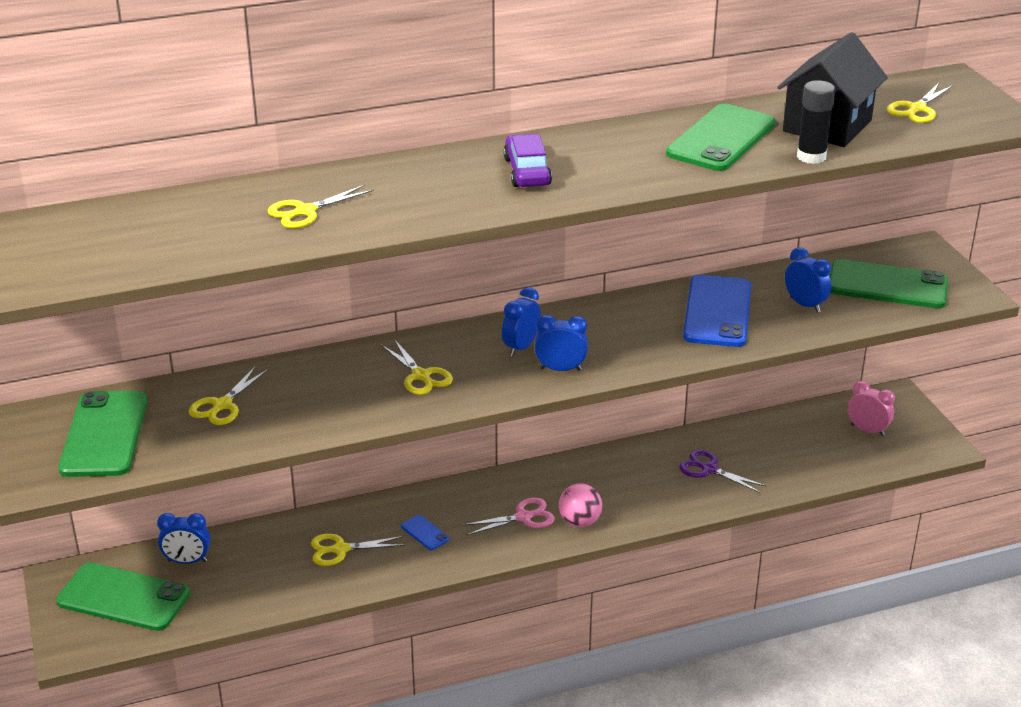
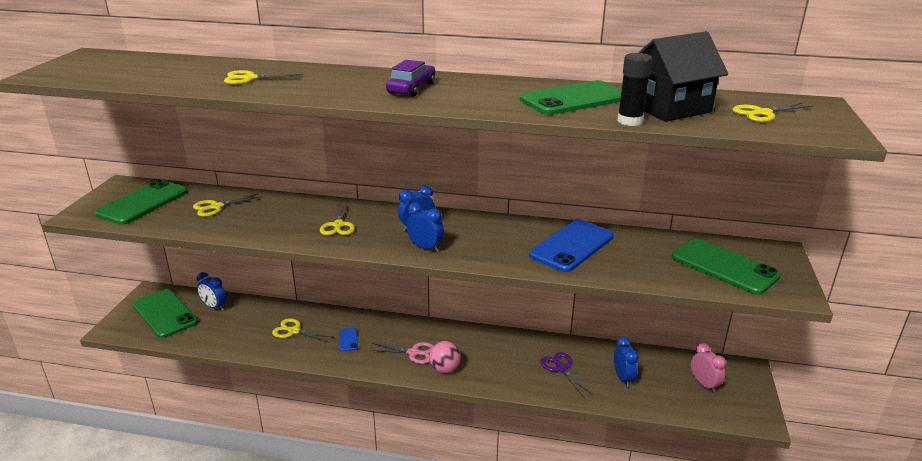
camera: 30 degrees right, 5 degrees down
blue clock [785,247,831,313] -> blue clock moved to [614,336,639,387]

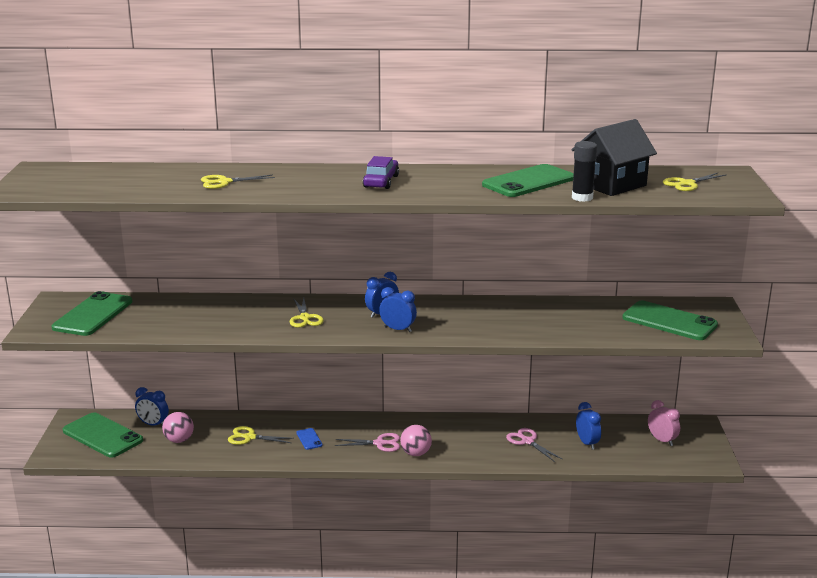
camera: 10 degrees left, 5 degrees down
yellow scissors [193,193,263,217] -> none
blue phone [529,219,614,272] -> none
purple scissors [540,352,593,398] -> pink scissors [506,428,562,462]
none -> pink ball [162,412,194,443]

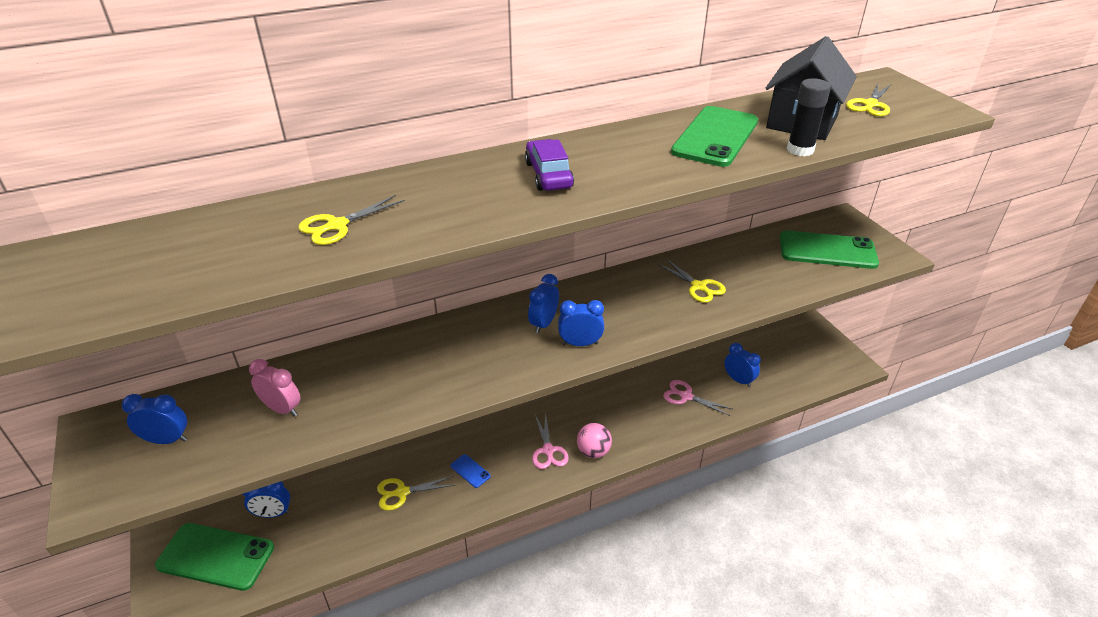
camera: 25 degrees left, 15 degrees up
green phone [51,291,132,336] -> blue clock [122,394,187,444]
pink ball [162,412,194,443] -> none
yellow scissors [290,298,324,328] -> yellow scissors moved to [657,258,726,303]
pink scissors [335,433,400,452] -> pink scissors turned 105 degrees clockwise [532,412,569,469]
pink clock [648,400,680,446] -> pink clock moved to [249,359,300,417]

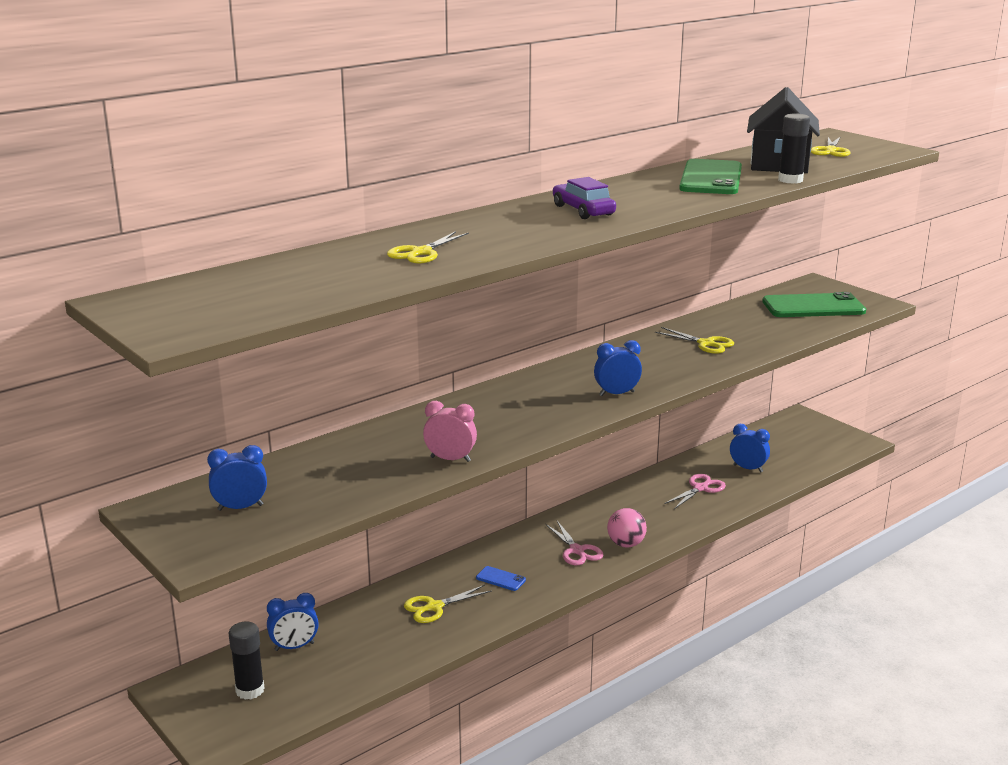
camera: 15 degrees left, 15 degrees down
green phone [155,523,274,591] -> black glue stick [229,622,264,700]
pink clock [249,359,300,417] -> pink clock moved to [423,401,477,462]
blue clock [528,274,559,333] -> none
pink scissors [663,380,732,416] -> pink scissors turned 120 degrees clockwise [664,474,726,509]

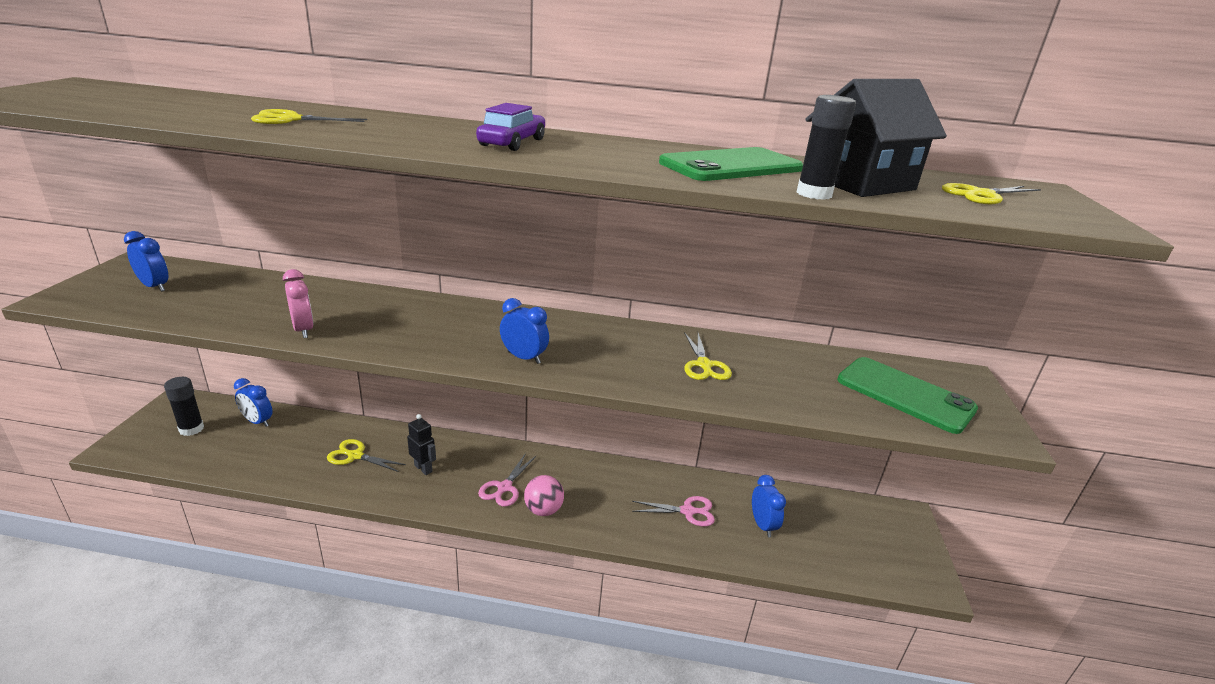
camera: 45 degrees right, 5 degrees up
blue phone [476,566,526,591] -> black robot [407,414,436,475]

